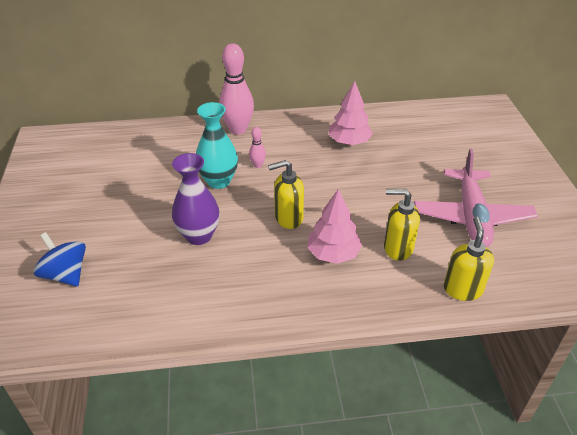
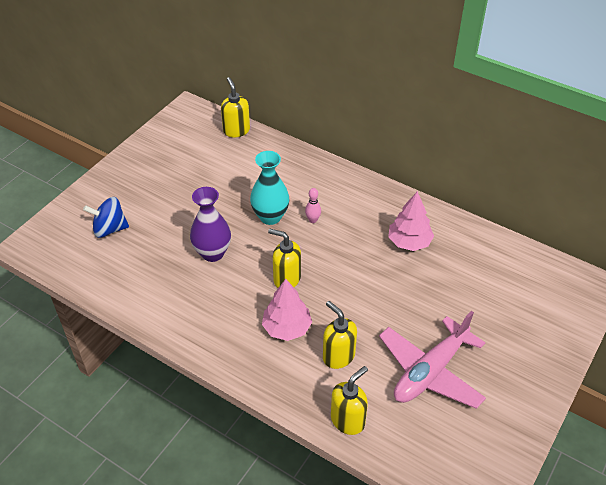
camera: 40 degrees right, 5 degrees up
blue spinning top [33,232,86,286] -> blue spinning top turned 90 degrees counterclockwise [83,197,129,238]
pink bowling pin [219,43,254,135] -> none
none -> yellow soap dispenser [221,77,250,137]

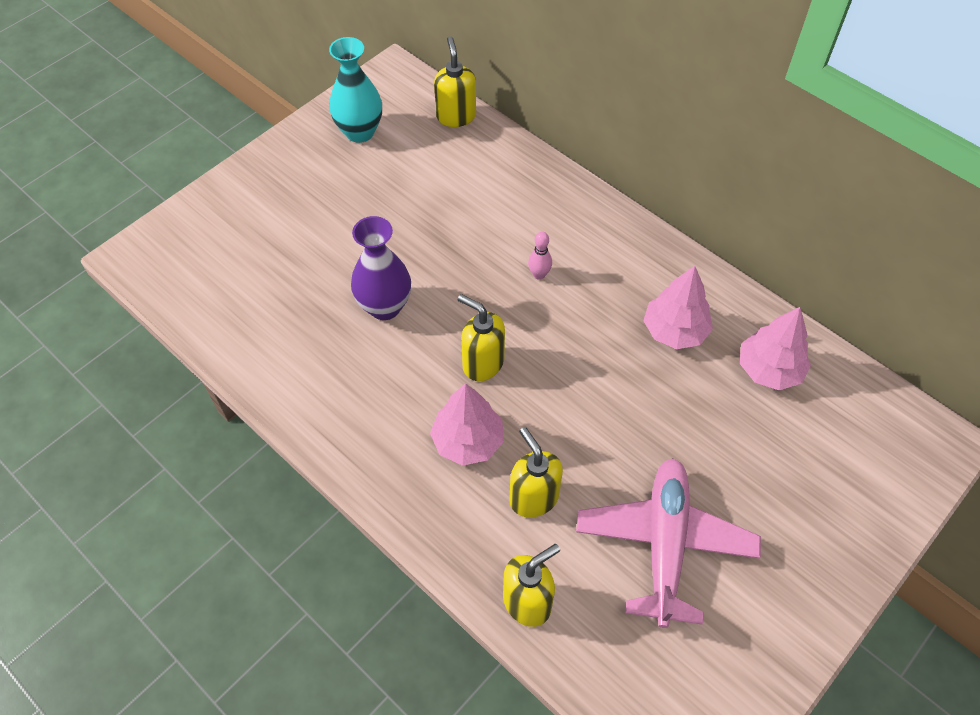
camera: 10 degrees right, 10 degrees up
blue spinning top [83,197,129,238] -> none
turquoise vase [250,151,289,225] -> turquoise vase moved to [329,37,382,143]
pink plane [379,311,486,409] -> pink plane turned 135 degrees clockwise [576,458,761,628]
none -> pink tree [740,307,811,390]

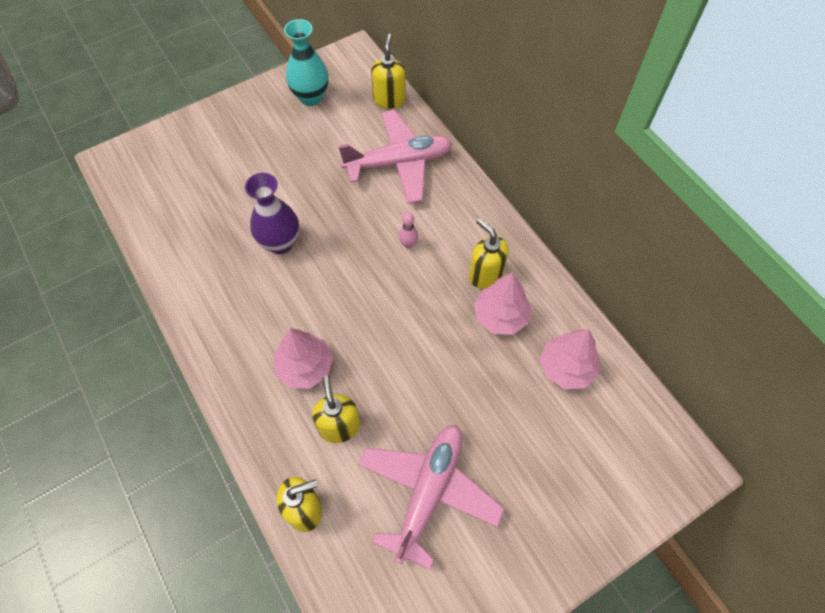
camera: 15 degrees right, 5 degrees up
yellow soap dispenser [458,294,505,381] -> yellow soap dispenser moved to [469,218,509,289]
none -> pink plane [338,110,453,204]

